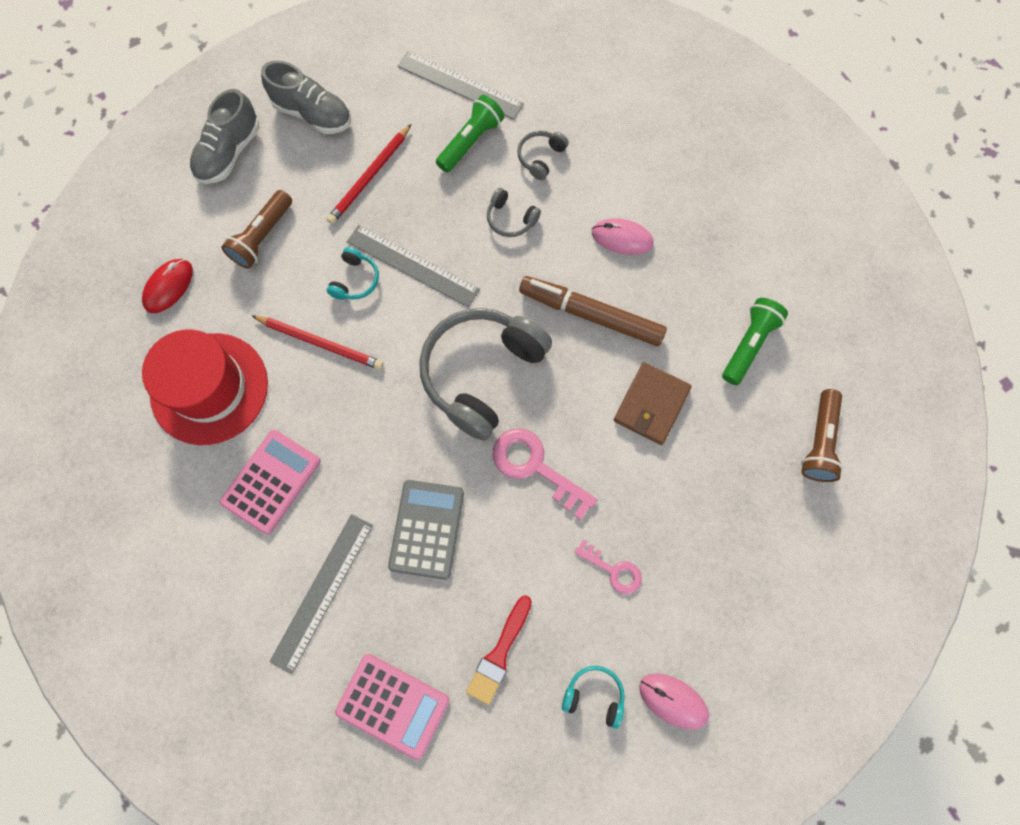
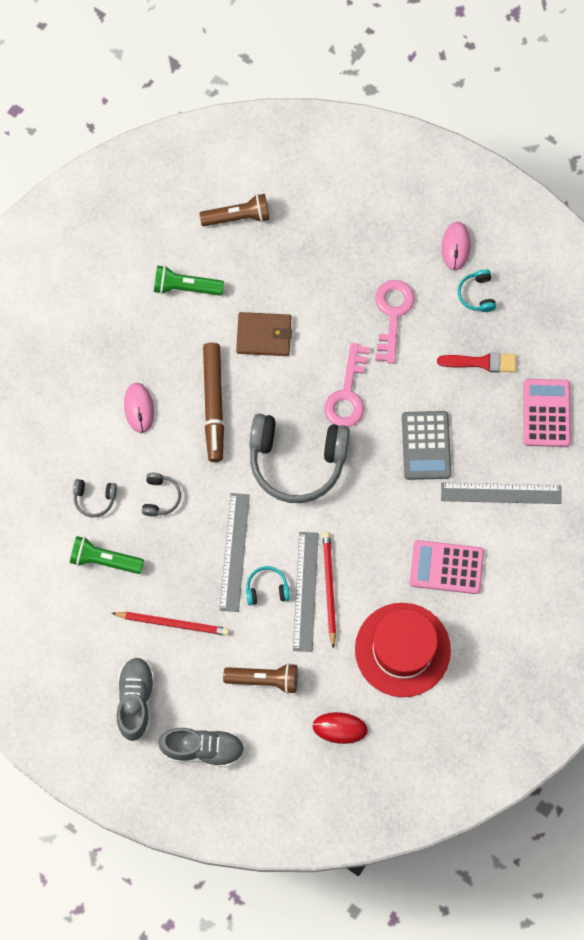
camera: 115 degrees left, 0 degrees up
grey calculator [388,480,464,580] -> grey calculator turned 75 degrees counterclockwise [402,411,451,480]
grey ruler [398,51,524,120] -> grey ruler moved to [293,532,319,652]
pink key [574,539,642,594] -> pink key [375,280,415,364], size x1.67

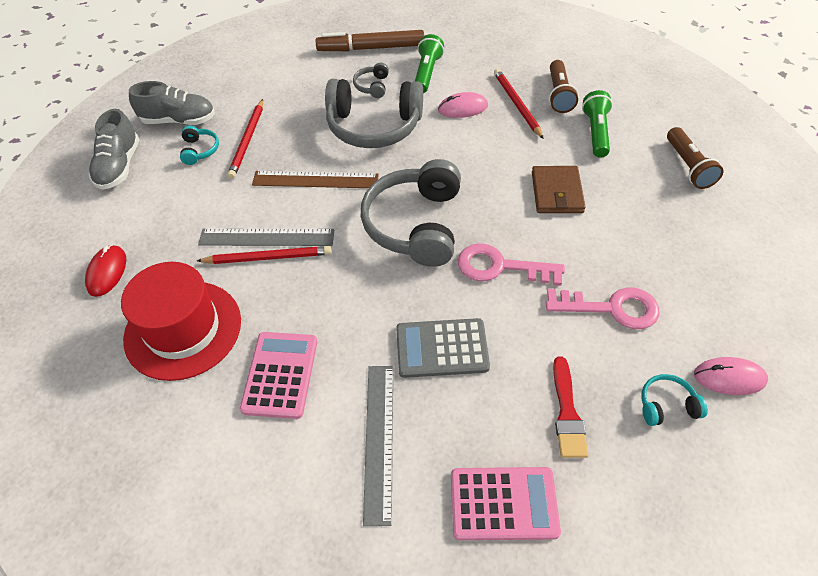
camera: 90 degrees right, 20 degrees down
green flashlight [70,536,144,574] -> green flashlight moved to [415,34,444,93]
grey headphones [142,473,181,516] -> grey headphones [325,79,423,148], size x2.32
brown marker [203,343,224,462] -> brown marker moved to [316,30,424,51]
grey ruler [219,493,250,612] -> brown ruler [252,171,379,188]
brown flashlight [223,663,298,694] -> brown flashlight moved to [549,60,579,113]
turquoise headphones [246,566,290,605] -> turquoise headphones moved to [180,126,219,165]
none -> red pencil [494,69,544,139]

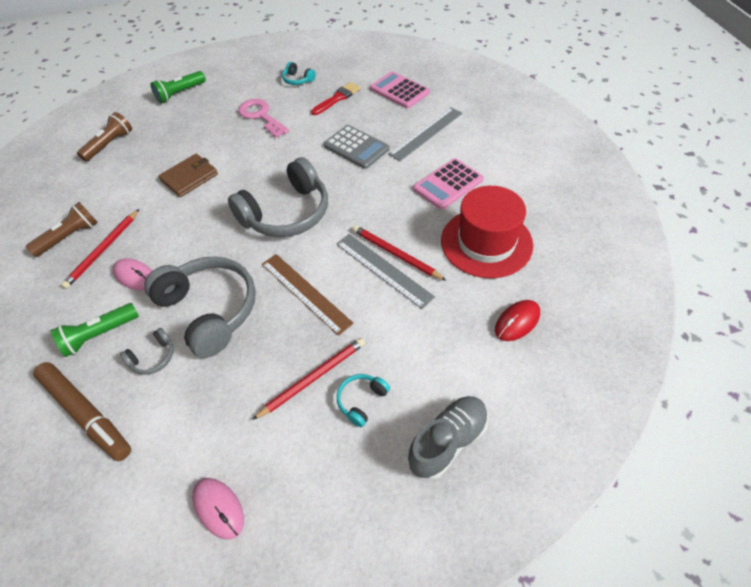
camera: 135 degrees left, 0 degrees up
grey shoe [129,81,215,125] -> none
pink key [458,243,565,286] -> none
green flashlight [582,90,613,158] -> green flashlight moved to [150,71,206,103]
pink mouse [694,357,768,395] -> pink mouse moved to [192,478,244,540]

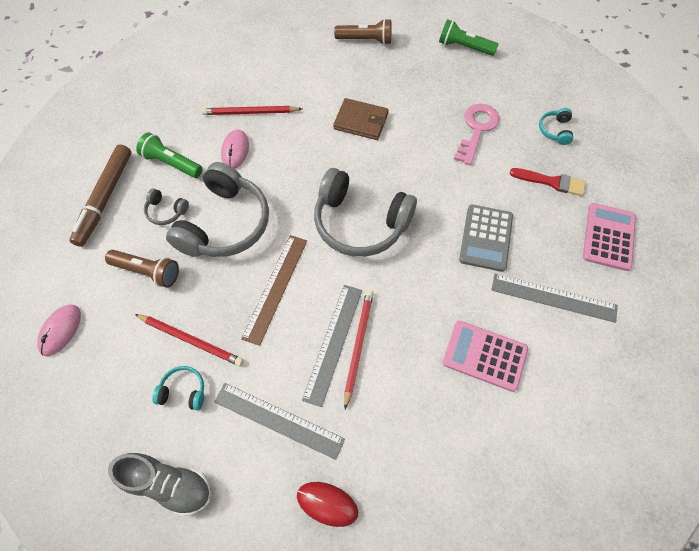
camera: 60 degrees right, 10 degrees up
brown flashlight [25,202,98,257] -> brown flashlight moved to [105,250,179,288]
red hat [441,186,533,278] -> none
none -> grey ruler [214,383,345,460]

